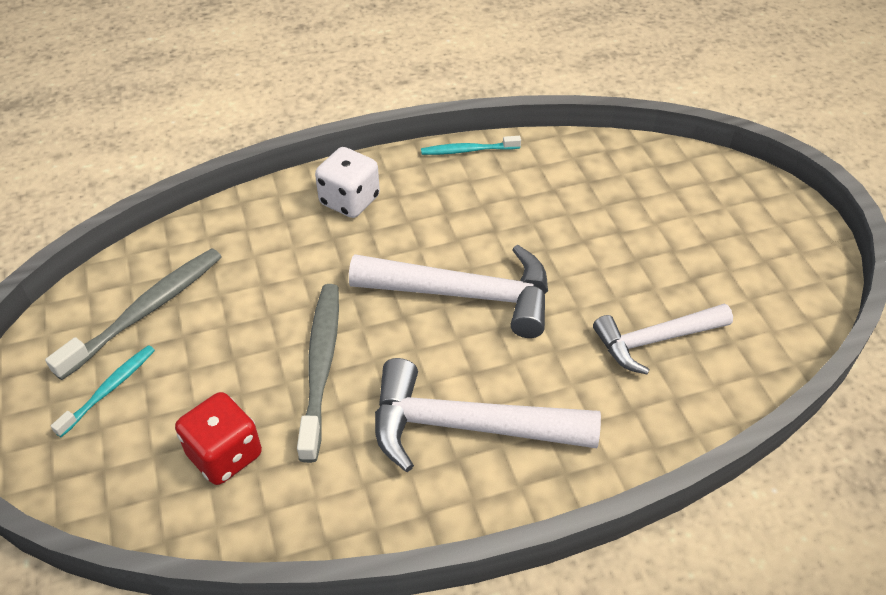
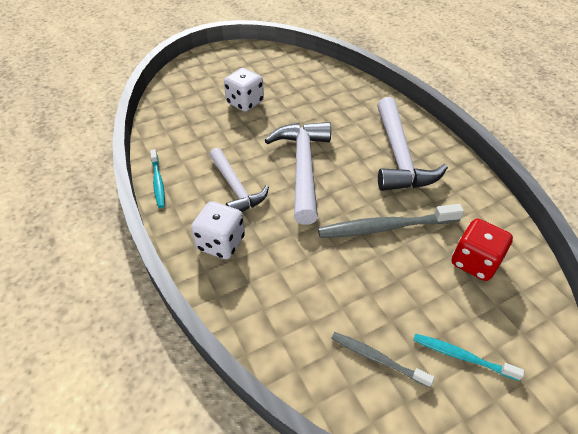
camera: 100 degrees left, 0 degrees up
grey toothbrush [45,248,222,380] -> grey toothbrush [331,332,434,387], size x0.58
white hammer [593,304,733,375] -> white hammer moved to [209,148,269,212]
none -> white dice [224,68,264,112]

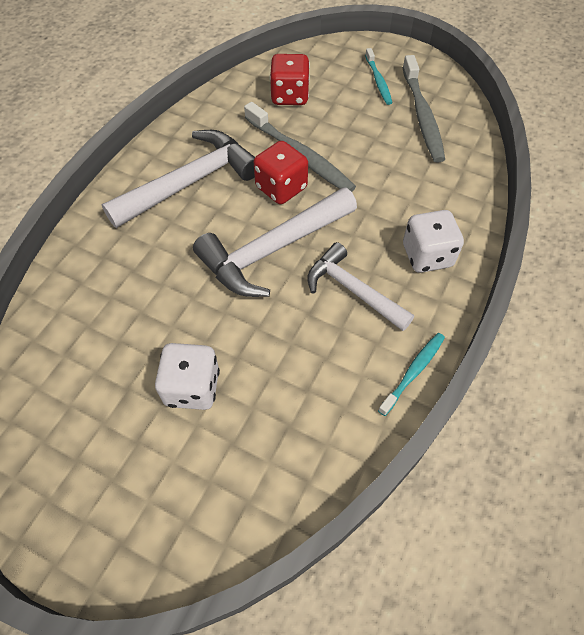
camera: 125 degrees left, 10 degrees up
white hammer [209,148,269,212] -> white hammer turned 75 degrees counterclockwise [307,242,414,331]
grey toothbrush [331,332,434,387] -> grey toothbrush [402,55,445,163], size x1.72
none -> red dice [254,141,308,204]

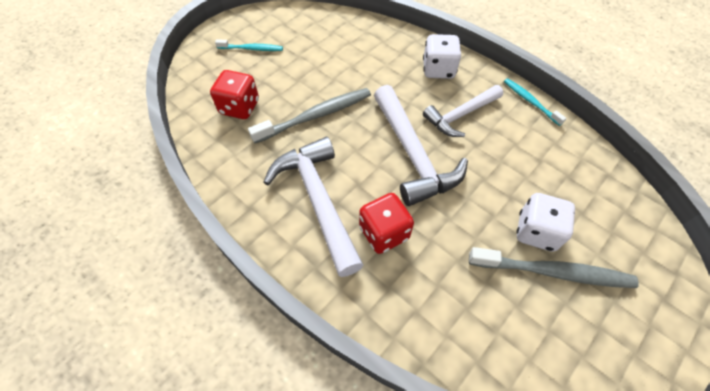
camera: 75 degrees left, 0 degrees up
red dice [254,141,308,204] -> red dice moved to [359,193,414,254]
grey toothbrush [402,55,445,163] -> grey toothbrush moved to [469,247,639,288]

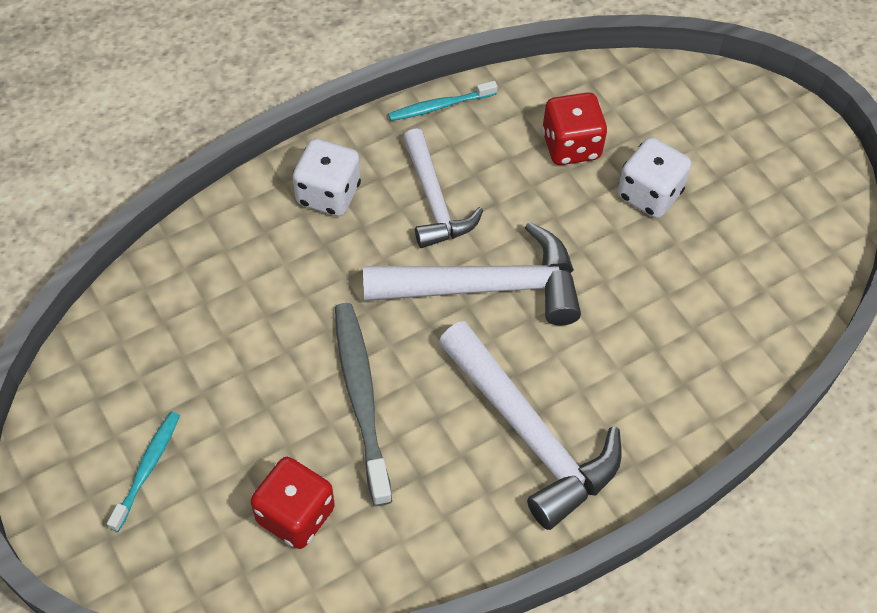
camera: 75 degrees left, 0 degrees up
white hammer [263,137,363,277] -> white hammer turned 120 degrees counterclockwise [438,321,622,530]
red dice [359,193,414,254] -> red dice moved to [542,92,608,165]
grey toothbrush [469,247,639,288] -> none

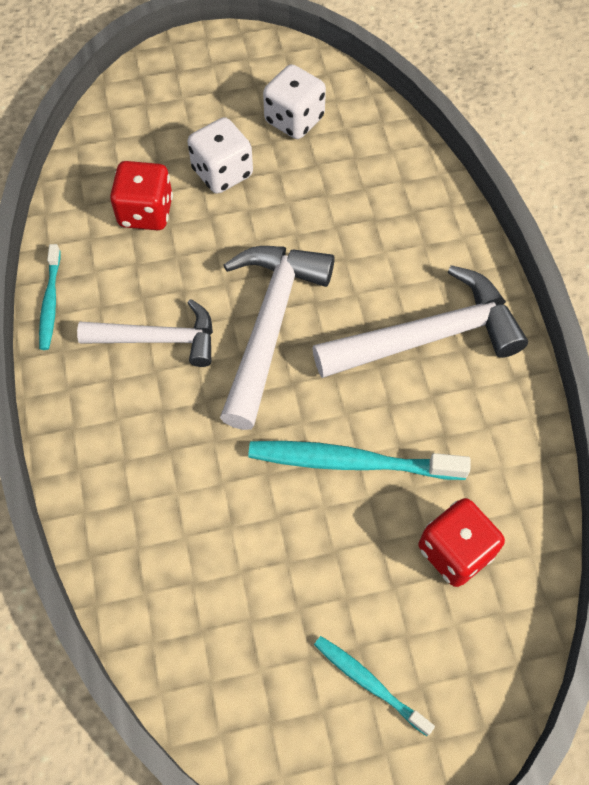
camera: 70 degrees left, 5 degrees up
white dice [293,139,361,216] -> white dice moved to [263,64,326,139]
grey toothbrush [335,303,392,506] -> turquoise toothbrush [248,441,471,480]

